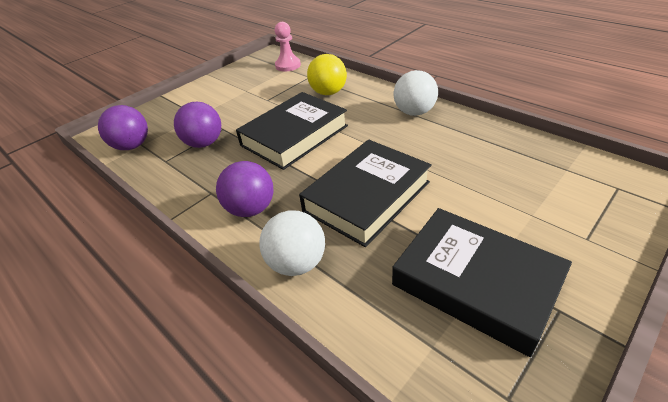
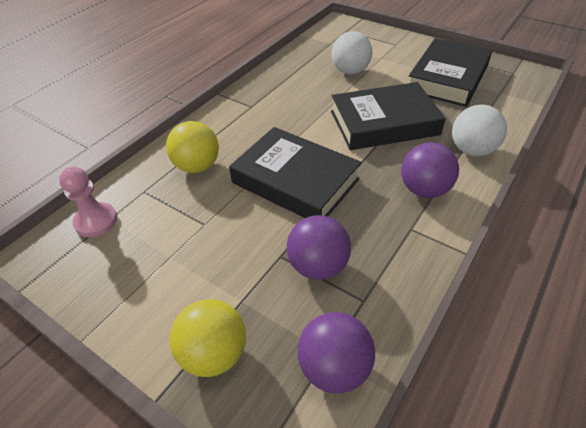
camera: 100 degrees left, 5 degrees up
black book [299,139,432,247] -> black book turned 45 degrees counterclockwise [331,82,446,150]
white ball [394,70,438,116] -> white ball moved to [332,31,372,74]
none -> yellow ball [170,299,246,377]

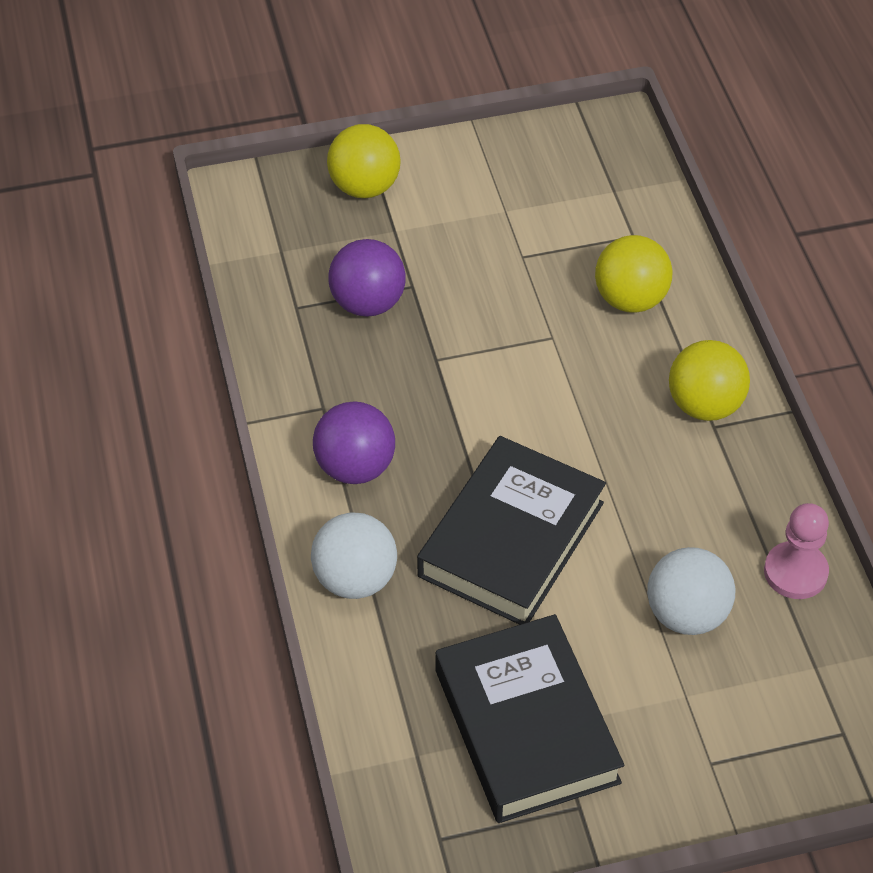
camera: 130 degrees right, 5 degrees up
pink pawn [59,167,117,237] -> pink pawn moved to [764,503,829,599]
black book [229,127,362,218] -> none
purple ball [298,312,375,393] -> none
none -> yellow ball [669,340,750,421]

